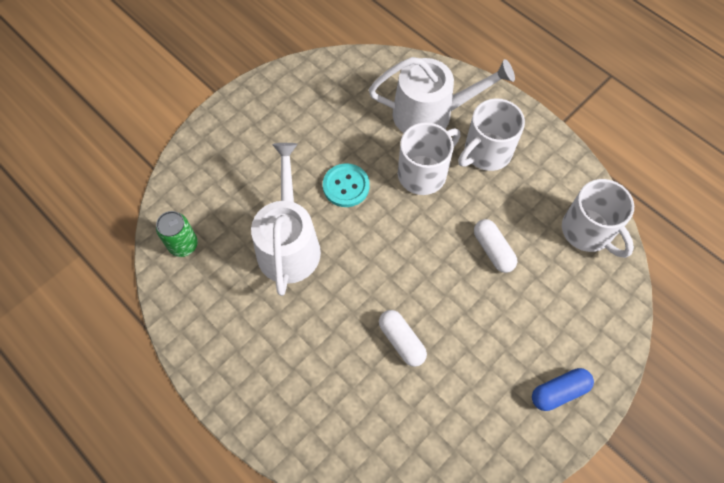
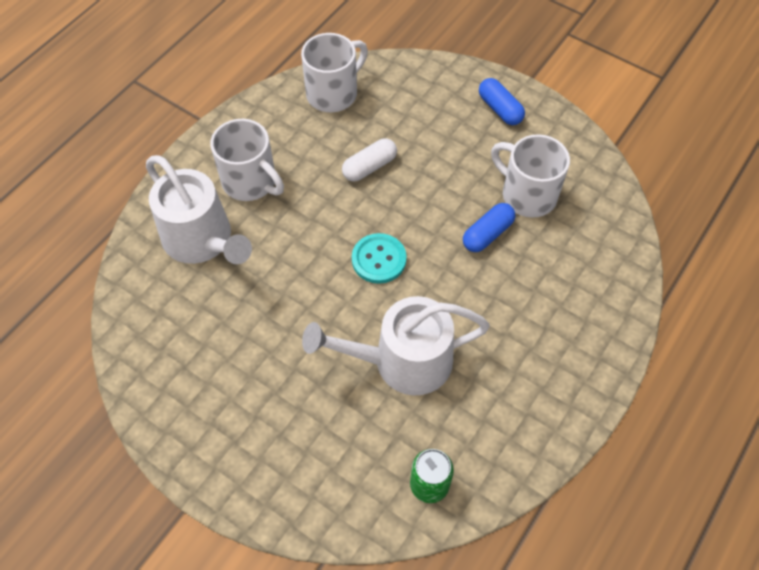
camera: 100 degrees left, 5 degrees down
turquoise button [323,163,370,207] -> turquoise button moved to [352,233,407,284]
white watering can [369,57,515,133] -> white watering can turned 150 degrees clockwise [146,155,252,264]
white capsule [379,310,427,367] -> blue capsule [463,203,515,252]
white mug [398,122,461,195] -> white mug moved to [491,134,570,218]

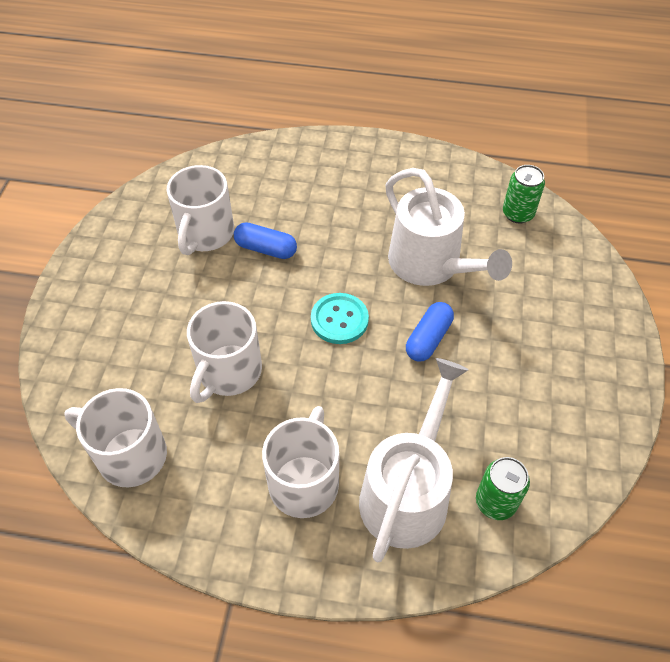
camera: 115 degrees left, 5 degrees down
white capsule [342,138,397,181] -> white mug [187,301,262,403]
blue capsule [479,78,525,125] -> blue capsule moved to [406,302,454,362]
none -> green can [476,457,530,520]

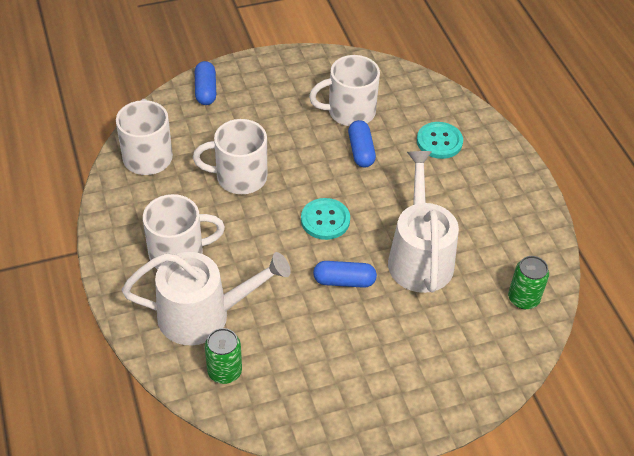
camera: 60 degrees right, 5 degrees down
white watering can [385,168,512,286] -> white watering can turned 150 degrees clockwise [388,151,459,293]
none -> blue capsule [195,61,216,105]
none -> turquoise button [417,122,463,159]

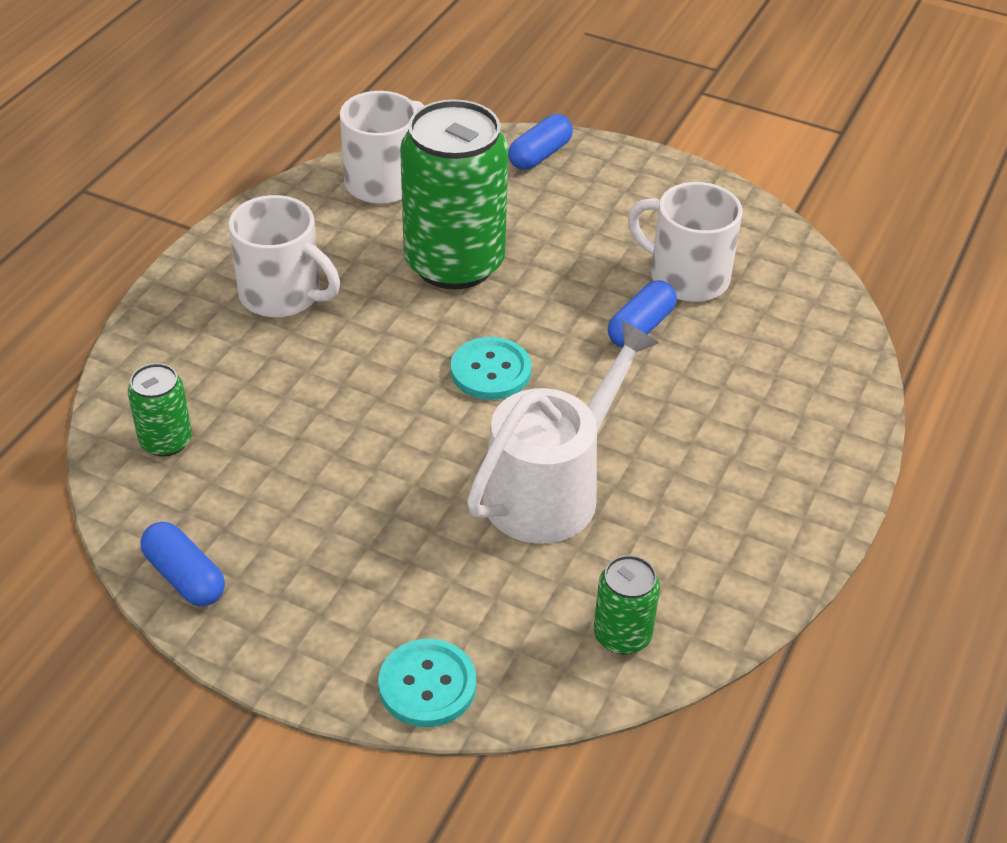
camera: 45 degrees right, 5 degrees down
white watering can [122,252,290,345] -> none
white mug [193,119,267,194] -> green can [400,99,509,290]
blue capsule [313,261,377,288] -> blue capsule moved to [141,522,225,606]
turquoise button [417,122,463,159] -> turquoise button moved to [378,639,476,727]

